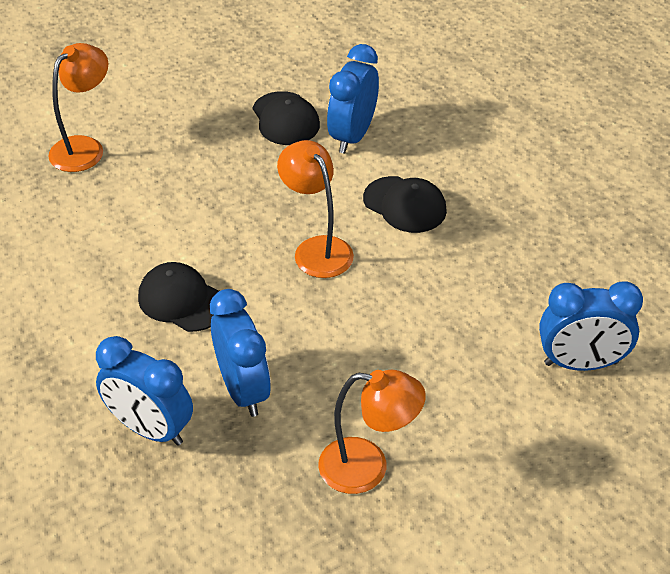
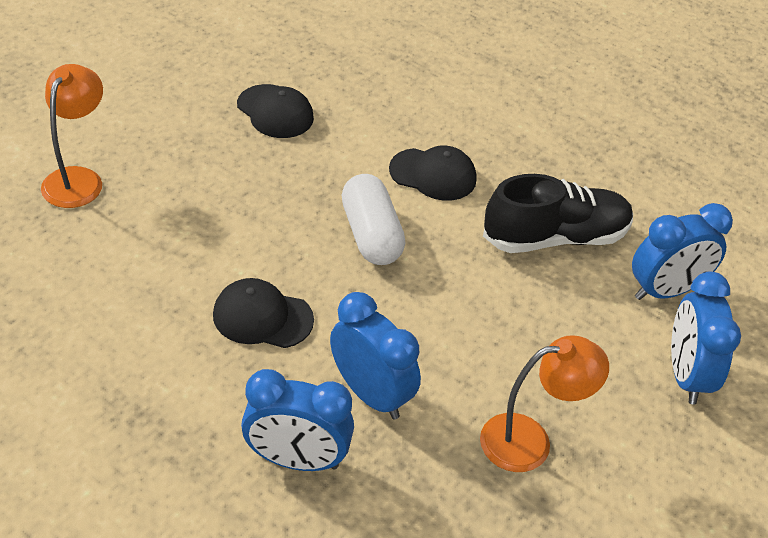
camera: 25 degrees left, 0 degrees up
orange lamp [277,140,354,278] -> white capsule [342,174,405,265]
blue clock [327,44,379,154] -> blue clock moved to [671,271,741,405]
none -> black shoe [483,174,633,253]

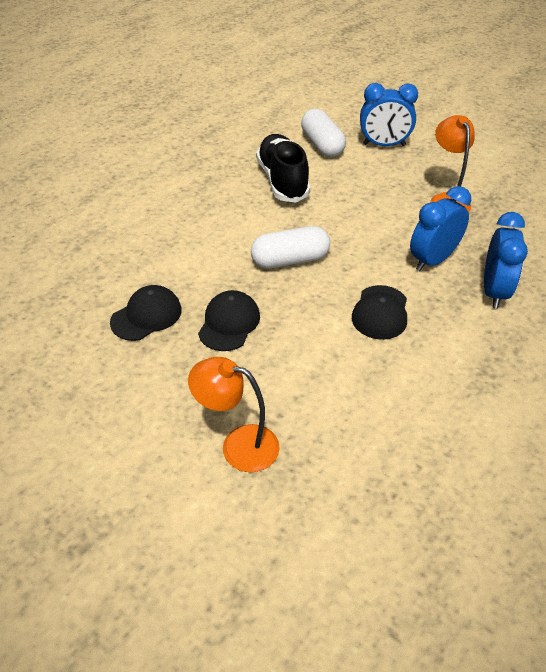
camera: 85 degrees left, 0 degrees up
black cap [389,146,476,201] -> black cap moved to [198,290,260,351]
blue clock [632,203,733,300] -> white capsule [301,109,346,157]

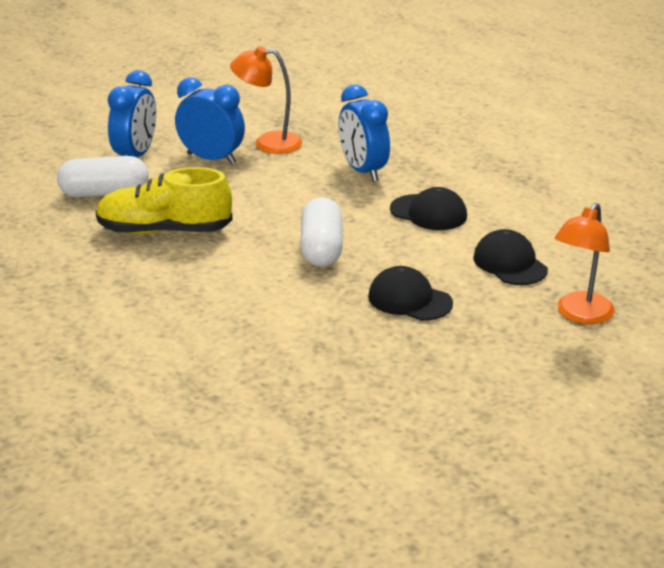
camera: 75 degrees left, 15 degrees down
black cap [110,285,182,341] -> black cap moved to [473,229,548,285]
black shoe [256,134,310,203] -> yellow shoe [95,167,233,234]
blue clock [484,212,528,309] -> blue clock moved to [175,77,245,164]

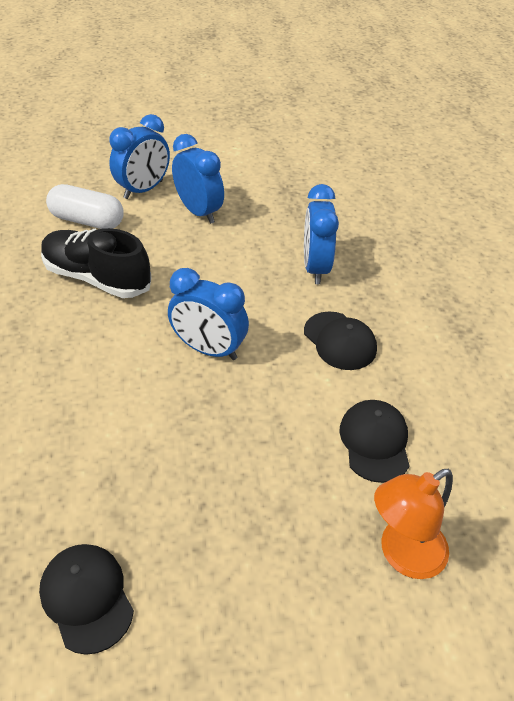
camera: 25 degrees right, 15 degrees up
yellow shoe [95,167,233,234] -> black shoe [41,228,152,298]
orange lamp [230,46,302,154] -> none
white capsule [301,197,343,267] -> blue clock [168,268,249,360]
black cap [368,266,453,321] -> black cap moved to [39,544,134,655]

